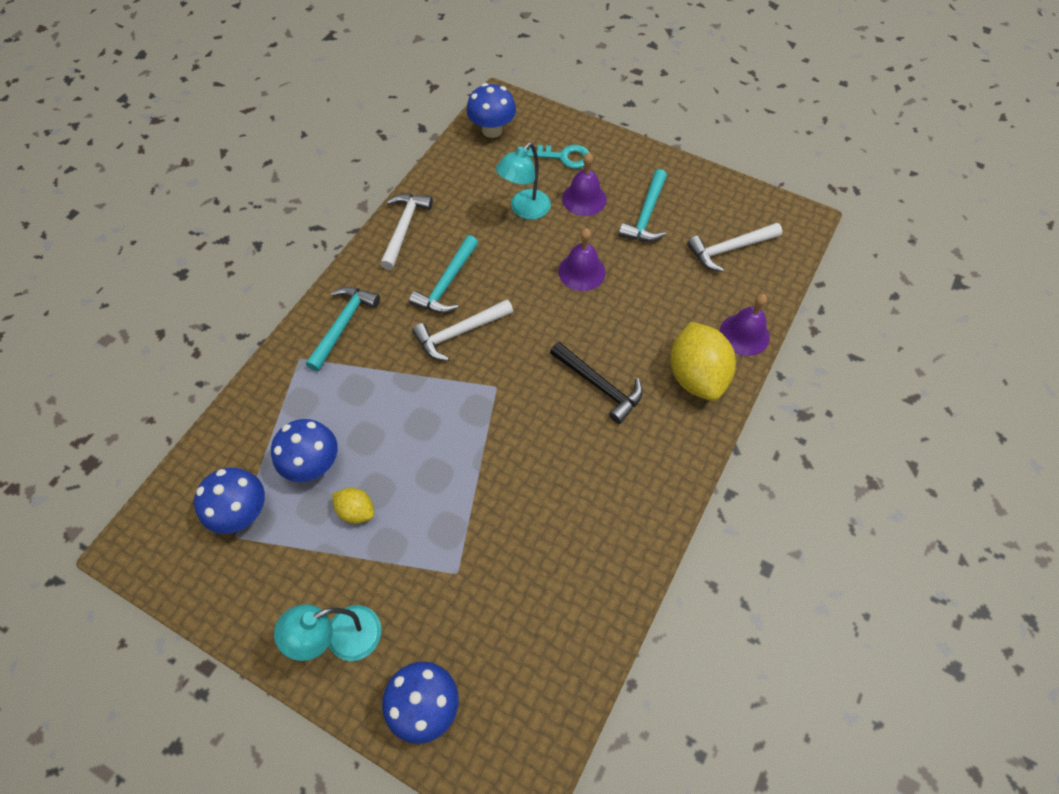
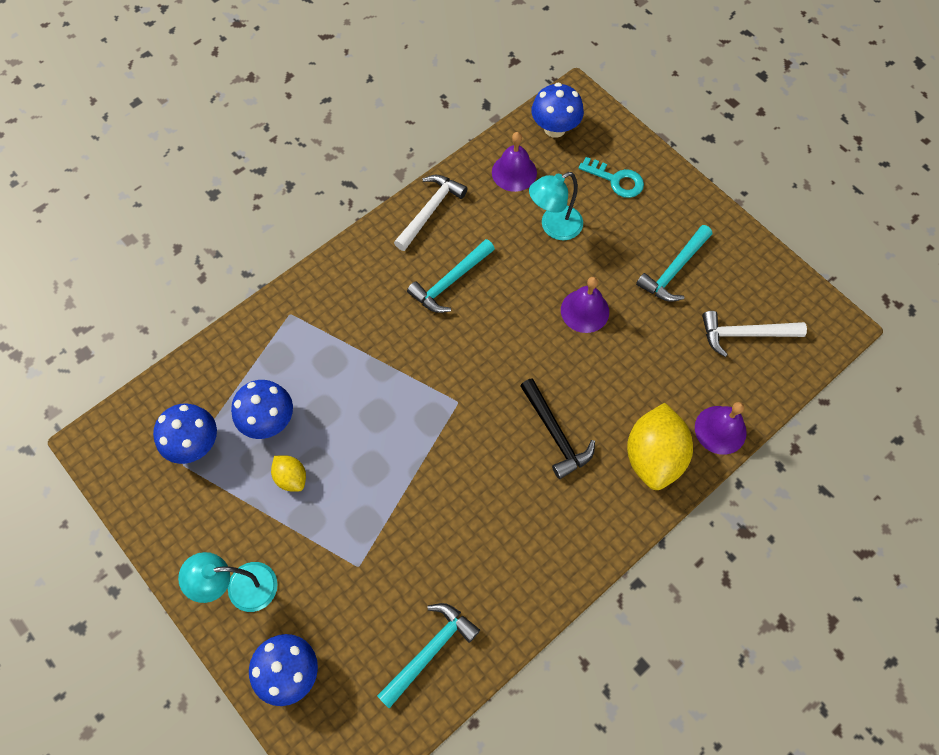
camera: 20 degrees right, 5 degrees up
turquoise hammer [306,287,380,371] -> turquoise hammer moved to [377,603,480,708]
white hammer [412,299,513,361] -> none
purple bell [562,152,607,216] -> purple bell moved to [492,132,537,192]

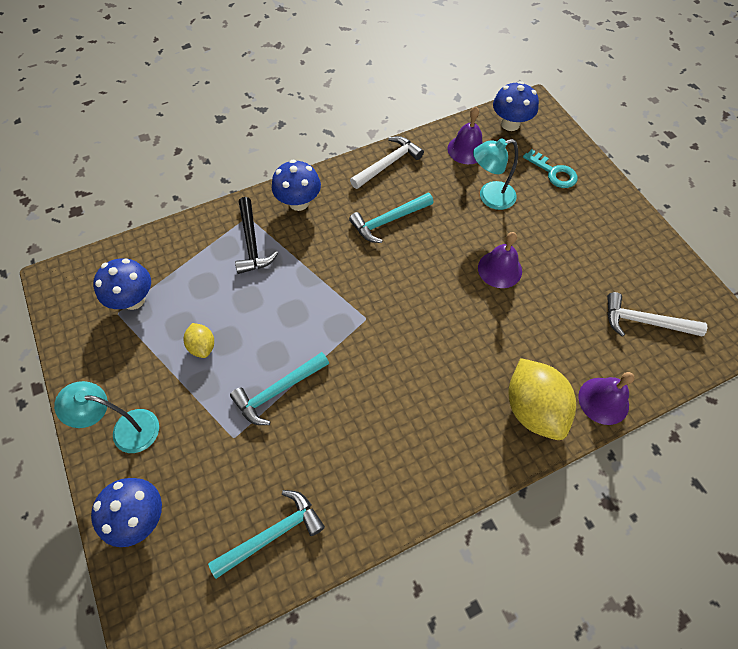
camera: 15 degrees right, 5 degrees down
blue mushroom [231,380,293,439] -> blue mushroom moved to [272,160,321,211]
black hammer [520,378,595,479] -> black hammer moved to [235,197,278,274]
yellow lemon [627,403,693,490] -> yellow lemon turned 45 degrees counterclockwise [508,358,576,440]
turquoise hammer [636,225,712,302] -> turquoise hammer moved to [230,352,329,425]

